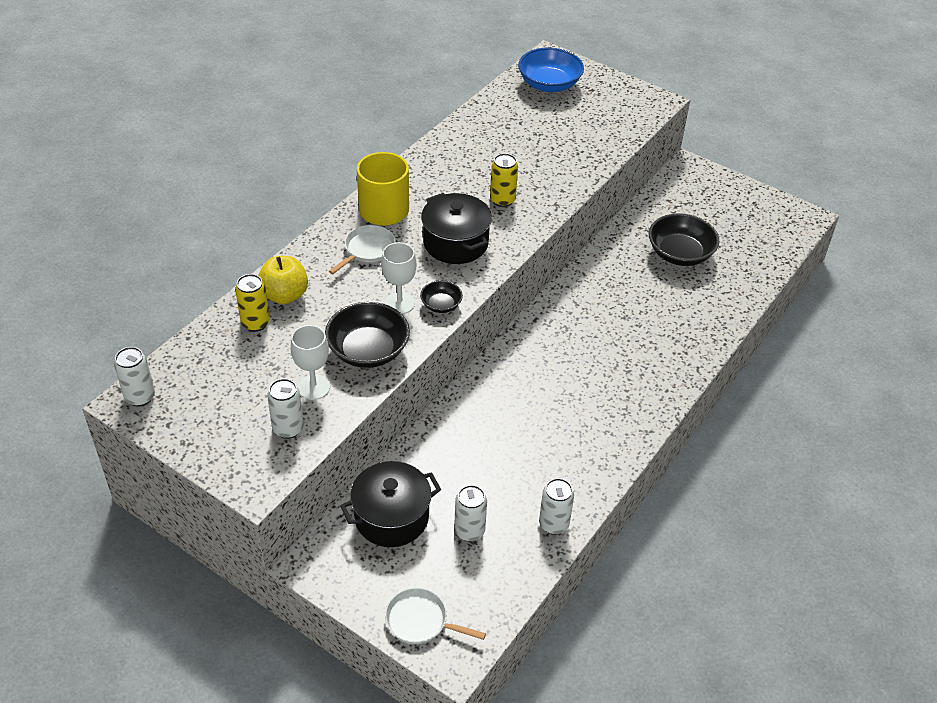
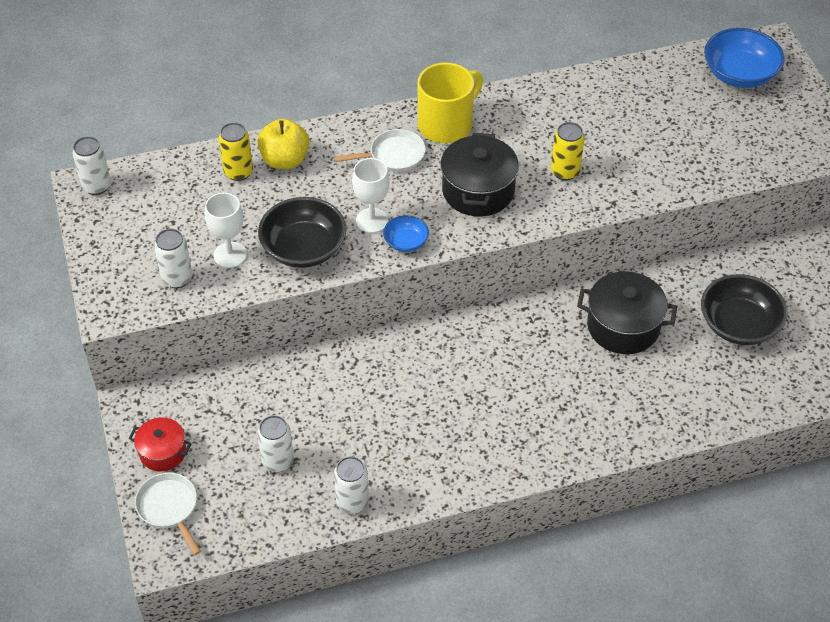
camera: 40 degrees right, 5 degrees up
black pot [340,461,441,547] -> black pot moved to [577,271,677,354]
black bowl [420,281,463,313] -> blue bowl [383,215,429,252]
none -> red pot [129,417,192,471]

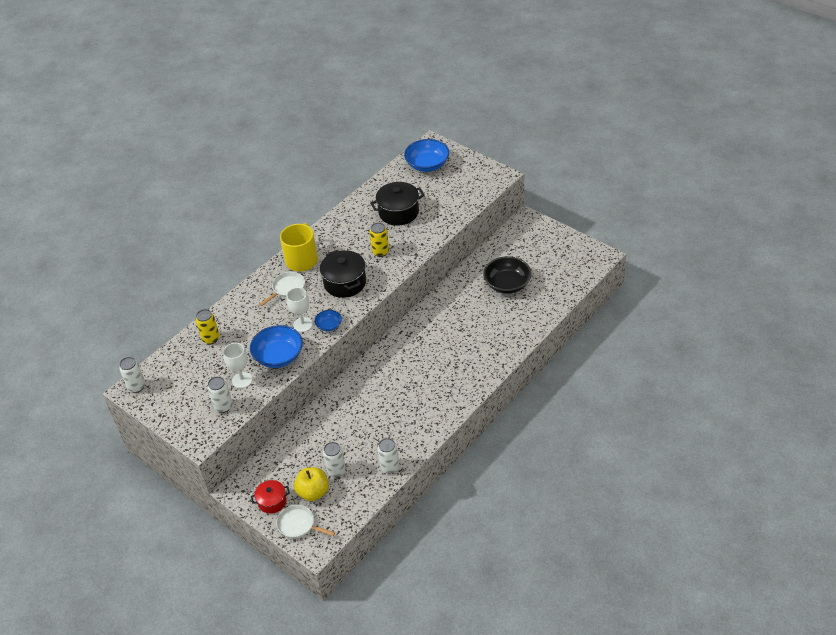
camera: 30 degrees left, 5 degrees down
yellow apple [257,119,309,169] -> yellow apple moved to [294,467,329,501]
black bowl [258,197,346,268] -> blue bowl [250,325,303,368]
black pot [577,271,677,354] -> black pot moved to [370,182,425,226]

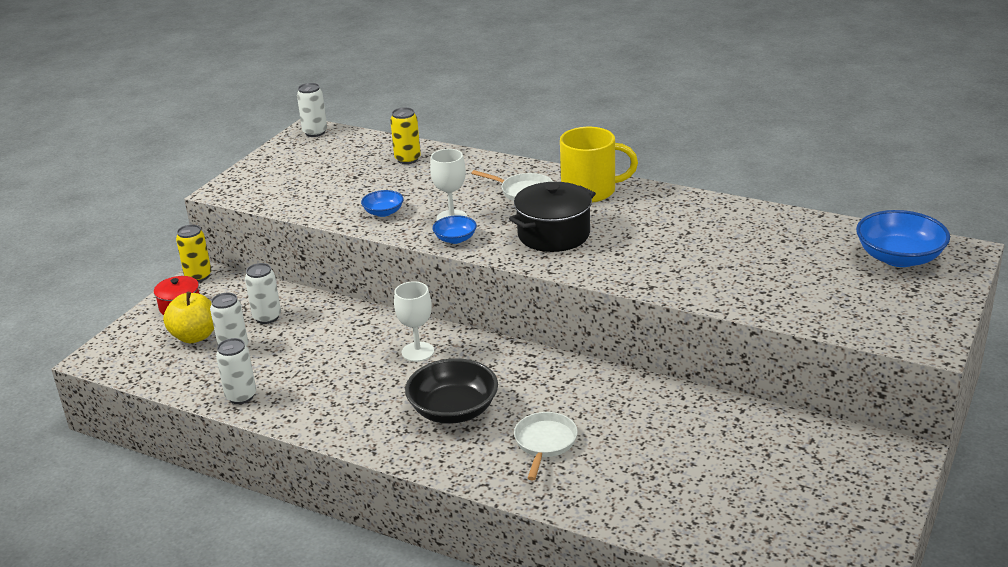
camera: 75 degrees right, 15 degrees down
white can [207,376,233,413] -> white can moved to [245,263,281,324]
white goblet [223,343,252,388] -> white goblet moved to [394,281,434,362]
blue bowl [250,325,303,368] -> blue bowl [361,190,404,217], size x0.52
white pan [276,505,335,538] -> white pan moved to [514,412,578,480]
black pot [370,182,425,226] -> none
yellow can [370,222,389,257] -> yellow can moved to [176,224,212,282]
black bowl [483,256,532,294] -> black bowl moved to [405,358,498,424]

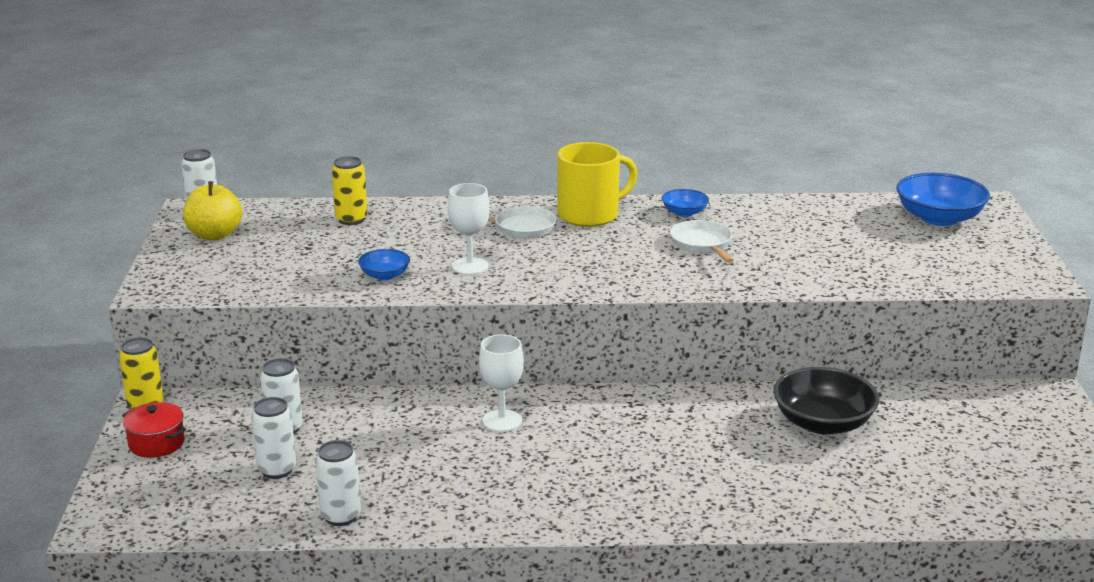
camera: 30 degrees left, 5 degrees down
yellow apple [163,292,214,343] -> yellow apple moved to [183,181,242,240]
black bowl [405,358,498,424] -> black bowl moved to [773,367,879,435]
blue bowl [433,215,477,244] -> blue bowl moved to [662,189,709,217]
black pot [509,182,596,252] -> none
white pan [514,412,578,480] -> white pan moved to [670,220,734,263]

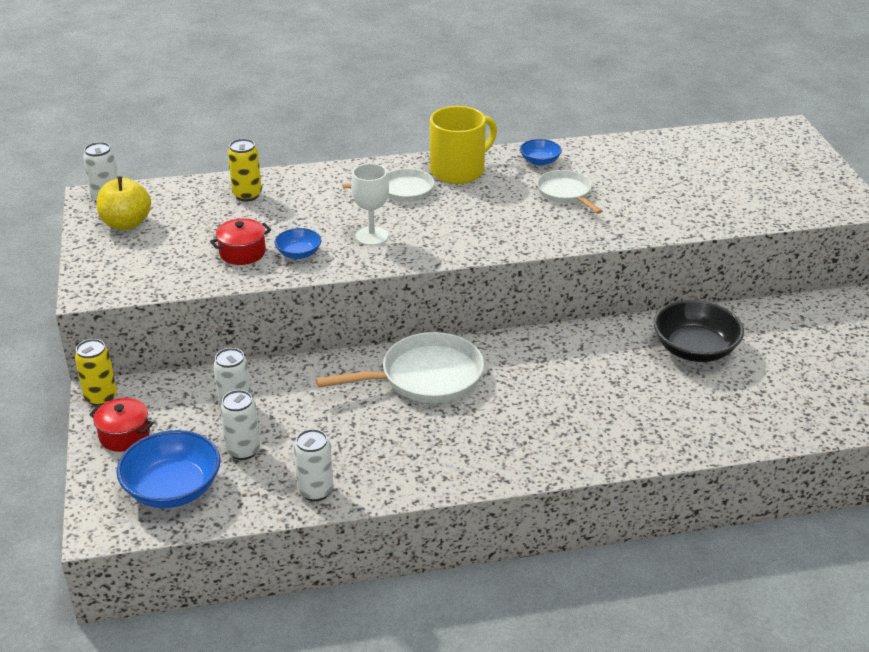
camera: 10 degrees left, 10 degrees up
white goblet [479,334,524,432] -> white pan [316,332,484,403]
blue bowl [896,173,990,226] -> blue bowl moved to [117,430,220,508]
none -> red pot [210,218,271,265]

